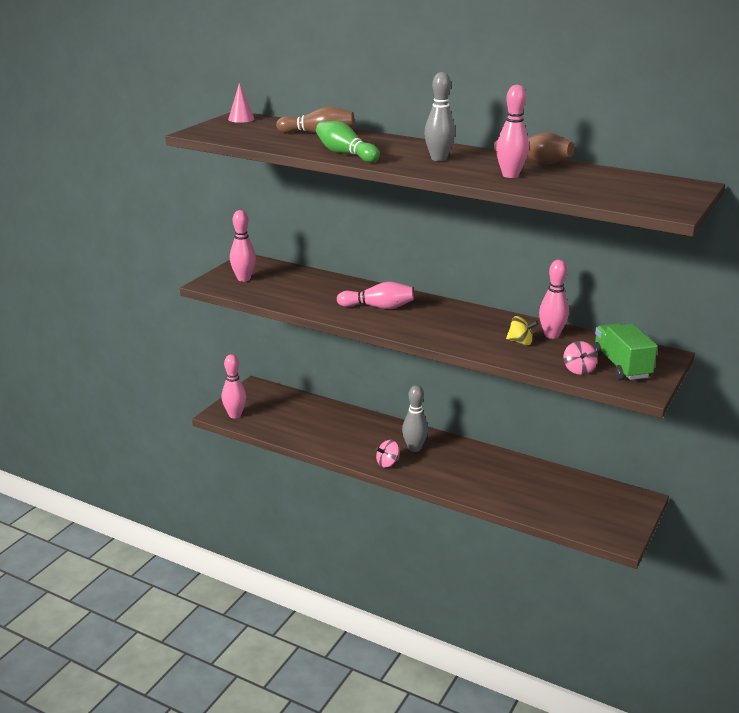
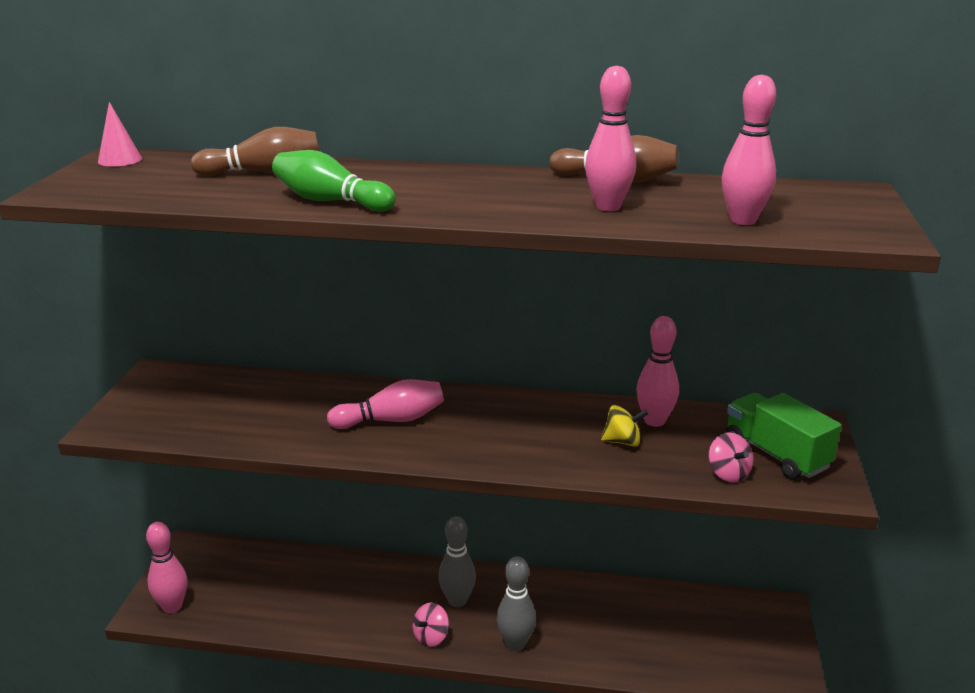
camera: 20 degrees left, 0 degrees up
pink bowling pin [230,210,256,282] -> pink bowling pin moved to [722,75,776,225]
grey bowling pin [424,72,455,161] -> grey bowling pin moved to [496,556,536,651]

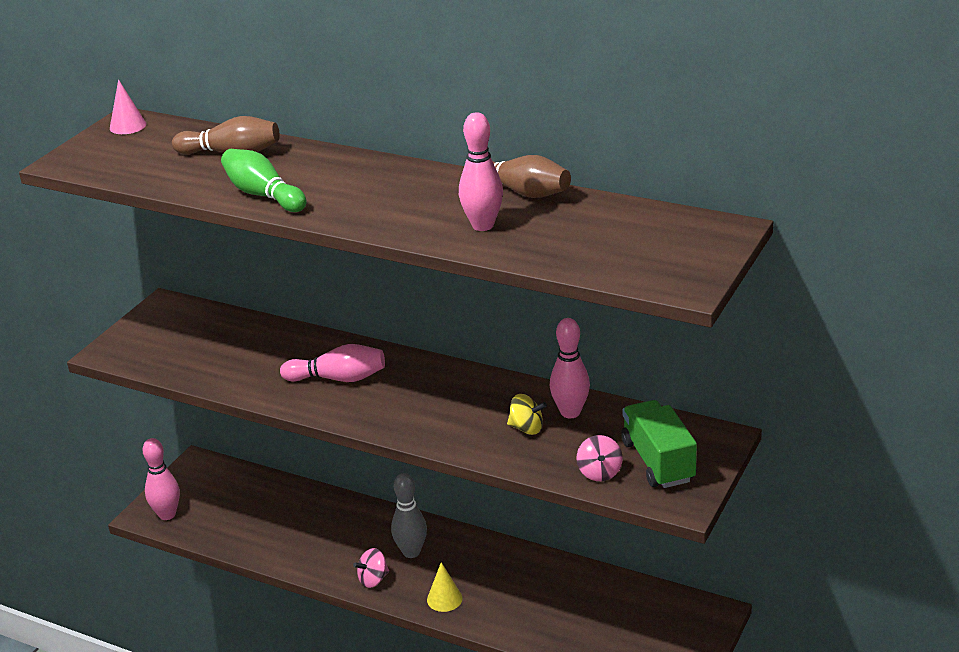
camera: 20 degrees right, 5 degrees up
grey bowling pin [496,556,536,651] -> yellow cone [427,562,462,612]
pink bowling pin [722,75,776,225] -> none

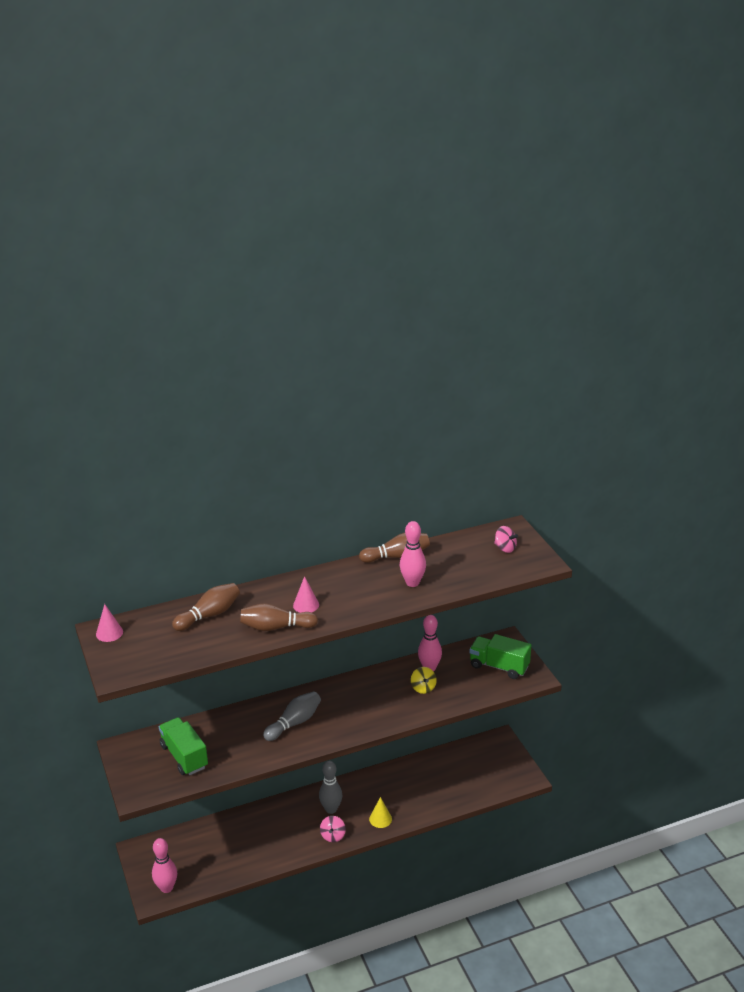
camera: 50 degrees left, 0 degrees up
green bowling pin [221,149,307,212] -> brown bowling pin [240,603,318,631]
pink bowling pin [280,344,385,382] -> grey bowling pin [263,691,321,741]
yellow spinning top [507,394,547,435] -> yellow spinning top turned 105 degrees clockwise [411,667,437,694]
pink spinning top [577,435,623,481] -> pink spinning top moved to [494,526,518,553]
none -> green truck [159,717,208,775]
none -> pink cone [293,576,319,613]

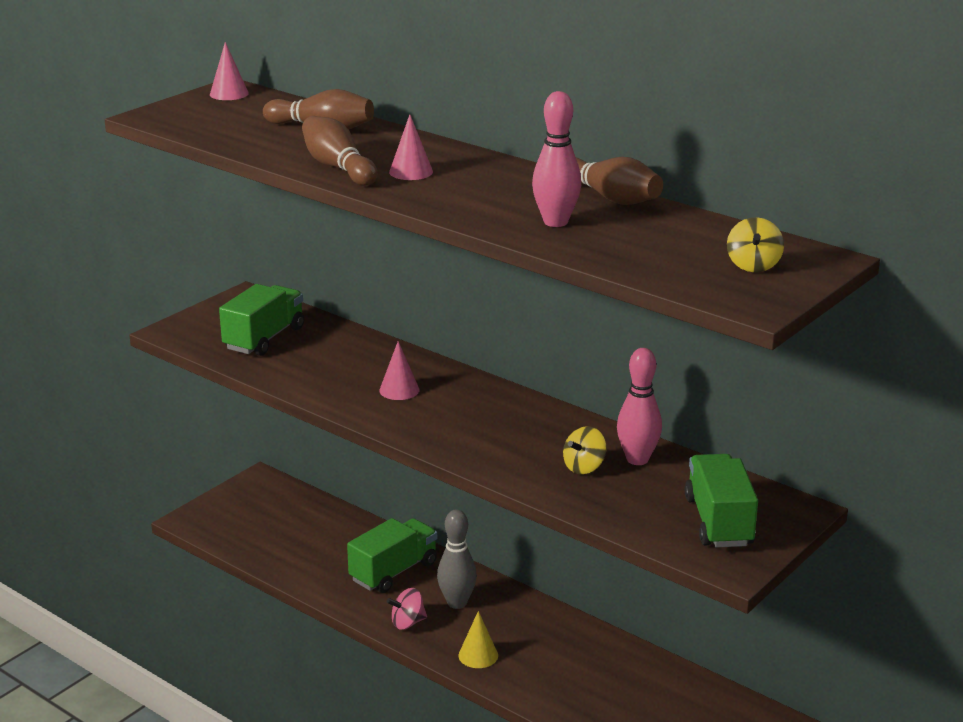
camera: 60 degrees right, 5 degrees down
pink bowling pin [152,838,177,893] -> none
grey bowling pin [263,691,321,741] -> pink cone [379,341,420,400]
pink spinning top [494,526,518,553] -> yellow spinning top [727,217,784,272]
none -> green truck [347,518,437,593]

